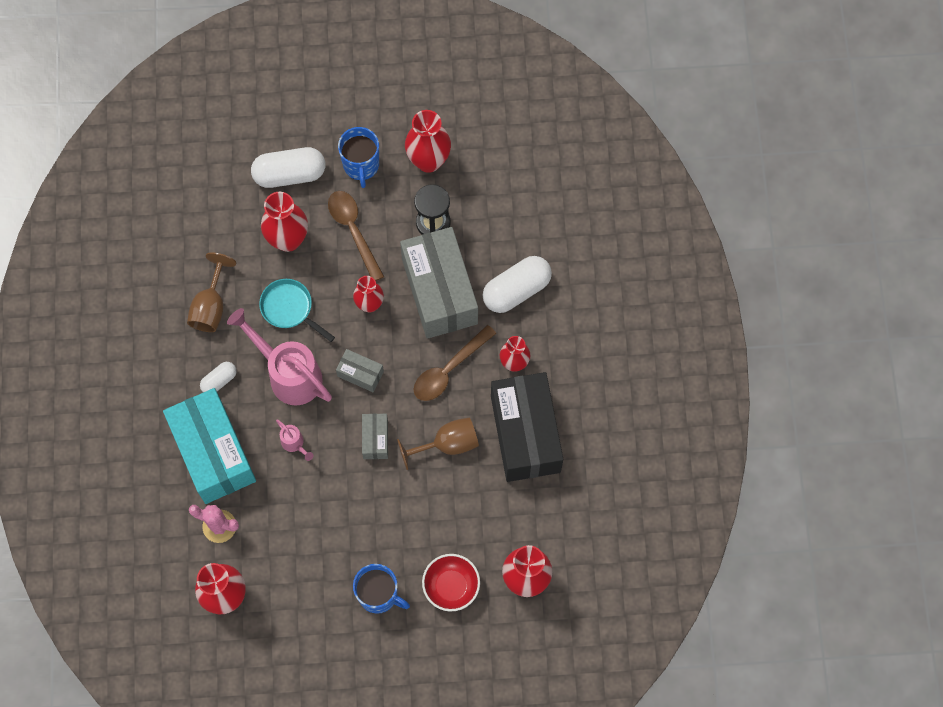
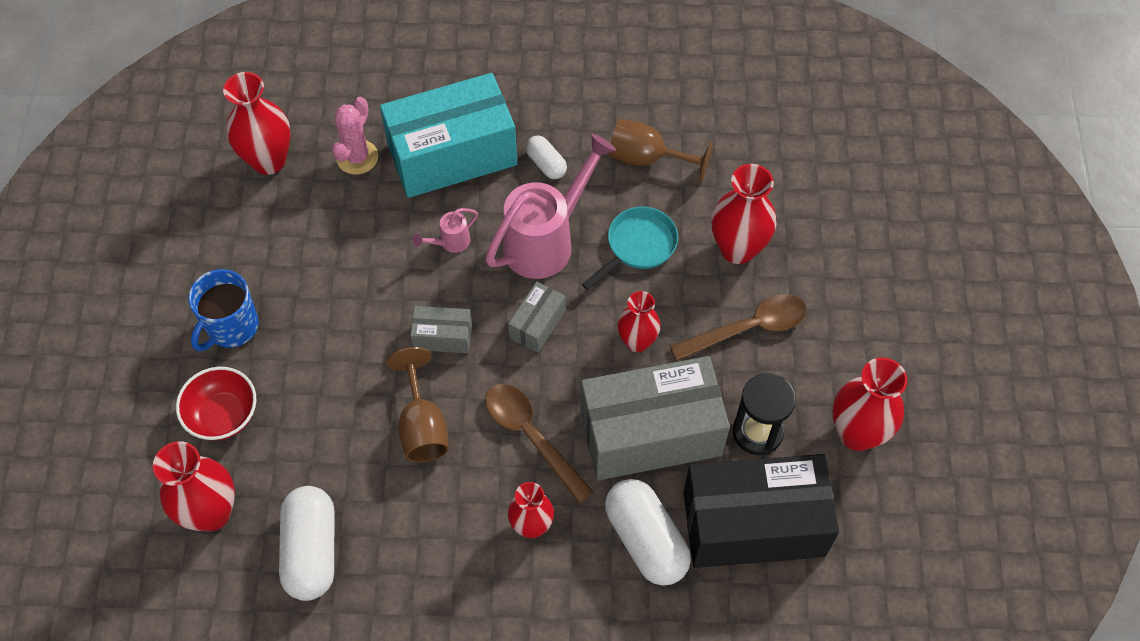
camera: 95 degrees right, 10 degrees down
white capsule [251,147,325,188] -> white capsule moved to [279,486,334,601]
blue mug [338,127,379,188] -> none
black box [491,372,563,482] -> black box moved to [683,454,839,568]

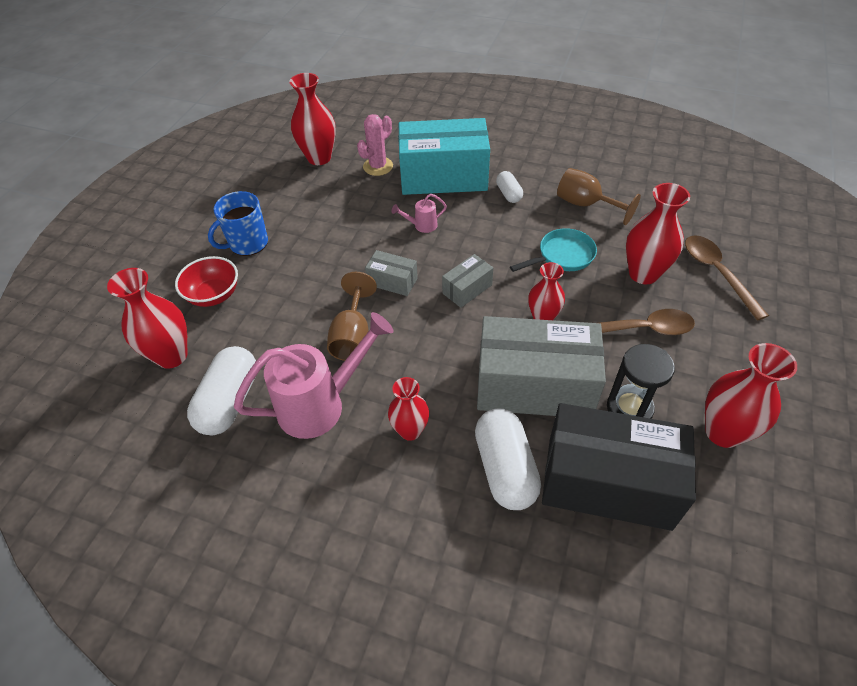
camera: 20 degrees right, 10 degrees down
pink watering can [485,134,616,279] -> pink watering can moved to [234,312,394,439]
brown spoon [485,384,593,503] -> brown spoon moved to [685,235,769,321]

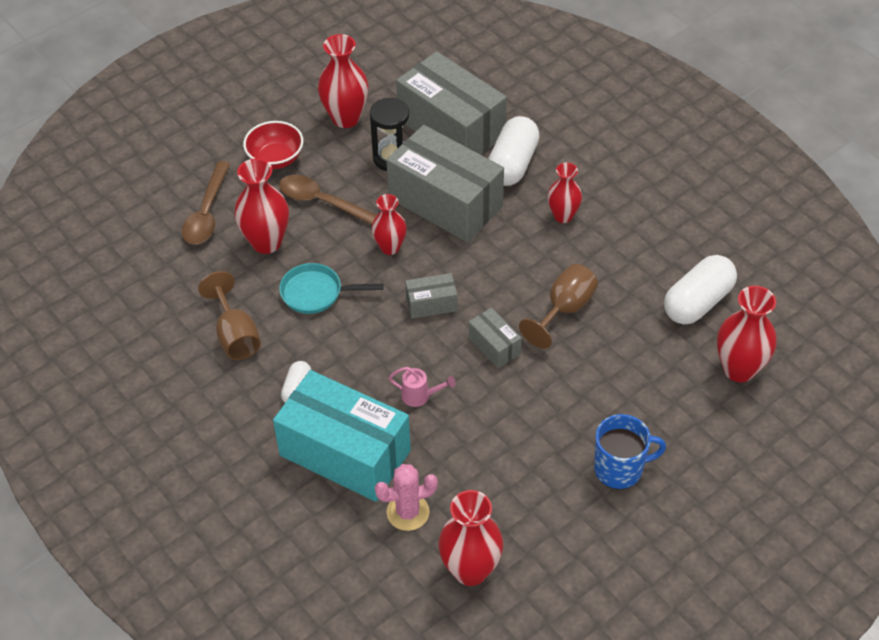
camera: 150 degrees left, 0 degrees up
red bowl [175,256,238,307] -> red bowl moved to [243,121,304,169]
pink watering can [234,312,394,439] -> none
black box [542,403,696,531] -> grey box [396,51,507,155]

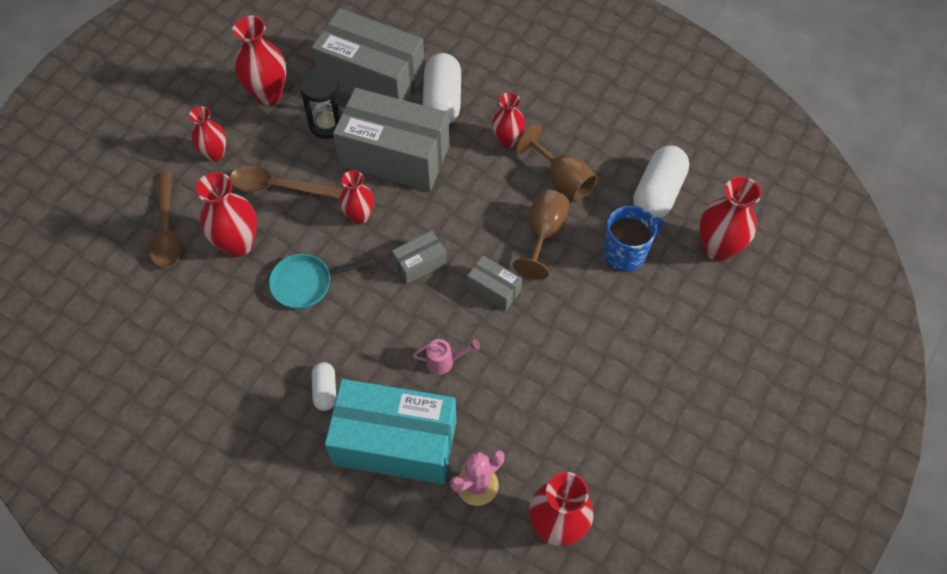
camera: 20 degrees left, 10 degrees up
brown goblet [198,271,261,360] -> brown goblet moved to [516,125,597,201]
red bowl [243,121,304,169] -> red vase [189,106,226,162]
blue mug [594,414,666,489] -> blue mug moved to [603,205,664,272]

